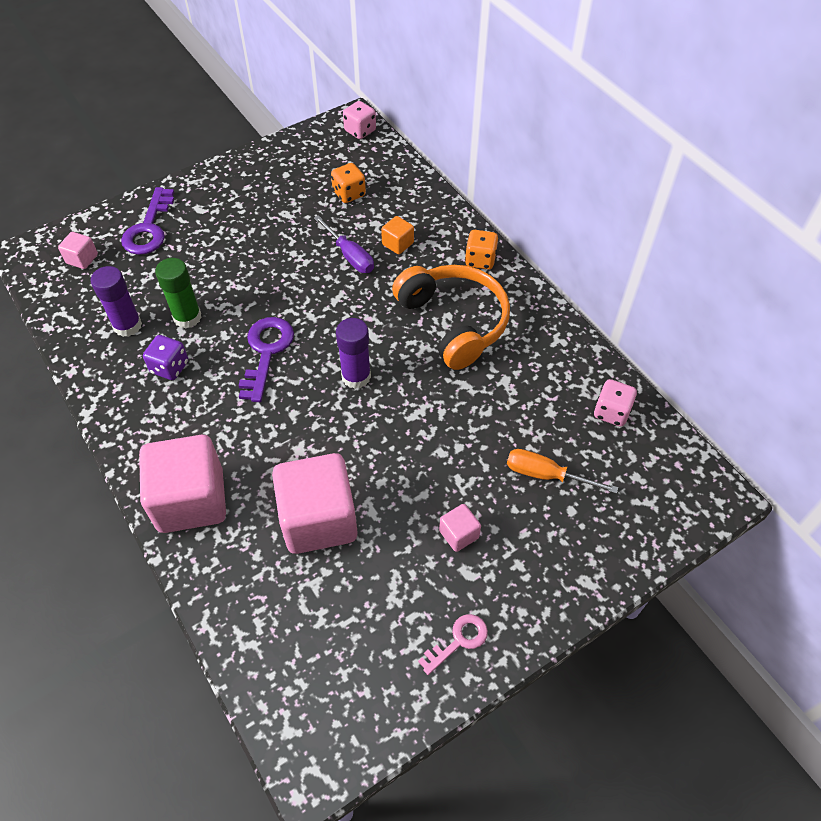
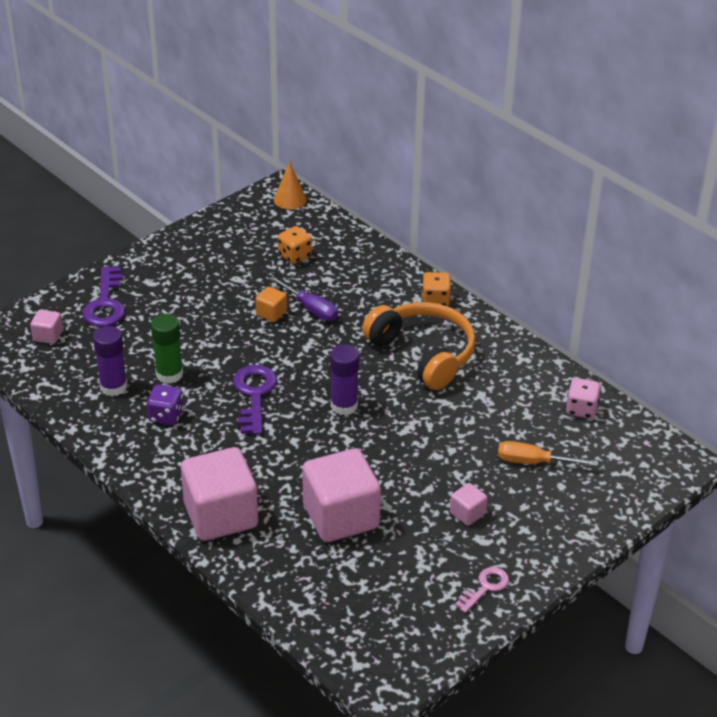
camera: 10 degrees left, 15 degrees down
pink dice [343,101,376,139] -> orange cone [274,161,307,210]
orange cube [381,216,414,254] -> orange cube moved to [255,286,287,322]

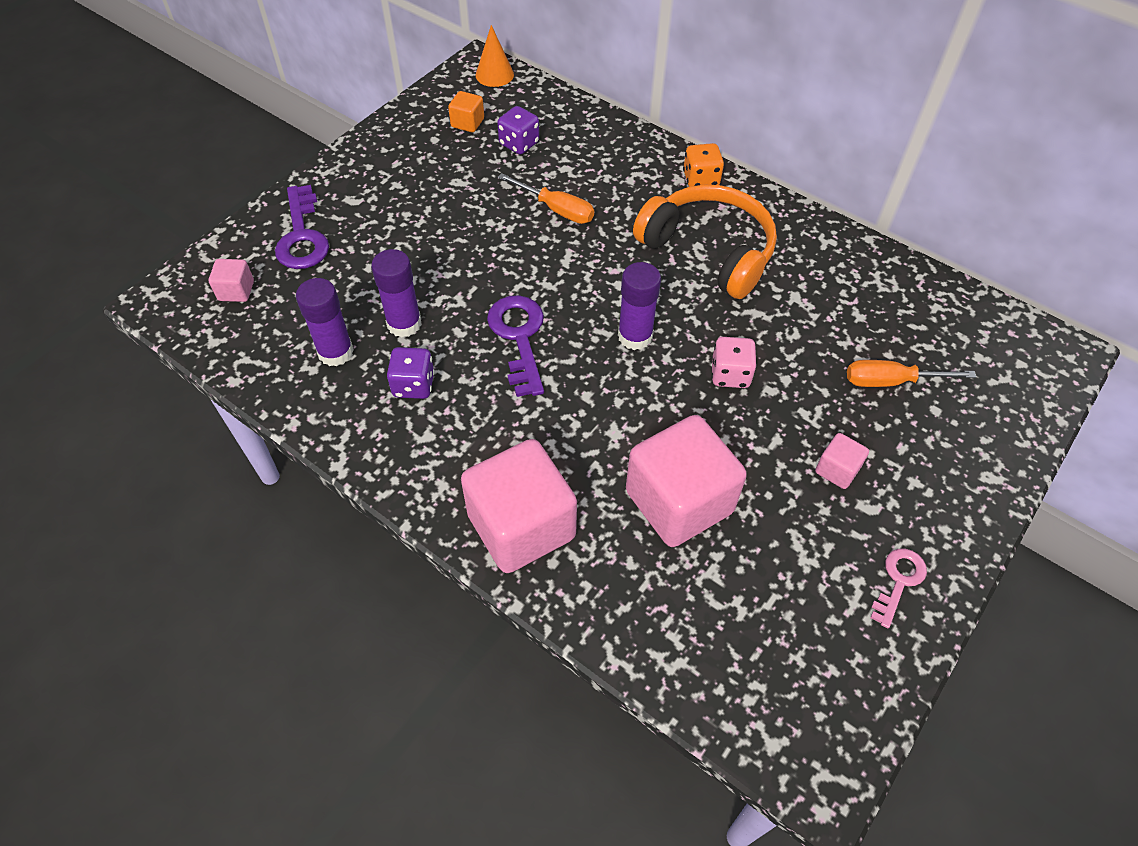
camera: 10 degrees left, 15 degrees up
green glue stick [151,314,183,384] -> purple glue stick [371,249,422,337]
orange cube [255,286,287,322] -> orange cube moved to [448,91,484,132]
purple screwdriver [269,276,338,321] -> orange screwdriver [498,173,594,224]
orange dice [278,226,312,264] -> purple dice [497,106,539,154]
pink dice [566,378,601,419] -> pink dice moved to [711,337,757,388]

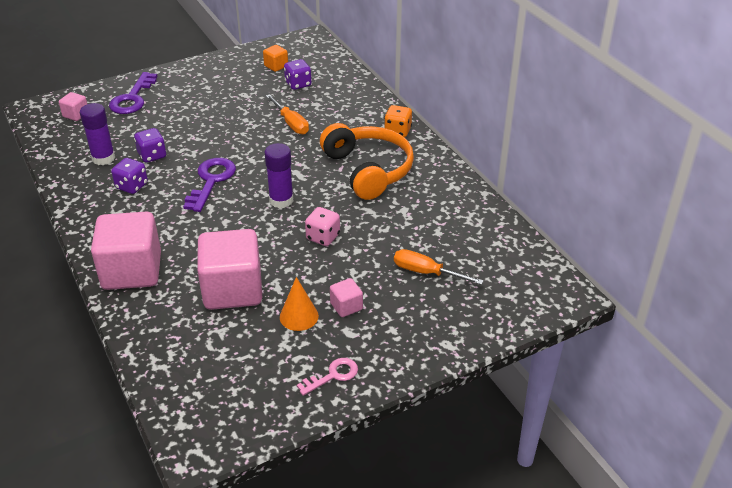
camera: 25 degrees right, 15 degrees down
purple glue stick [371,249,422,337] -> purple dice [134,128,166,163]
orange cone [476,25,514,87] -> orange cone moved to [280,277,319,331]

